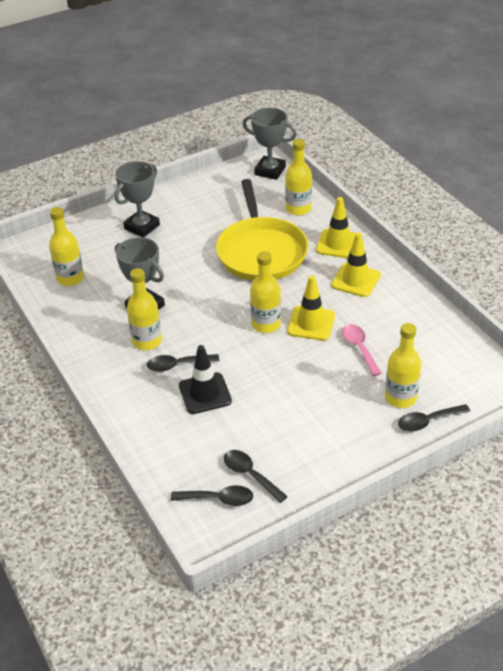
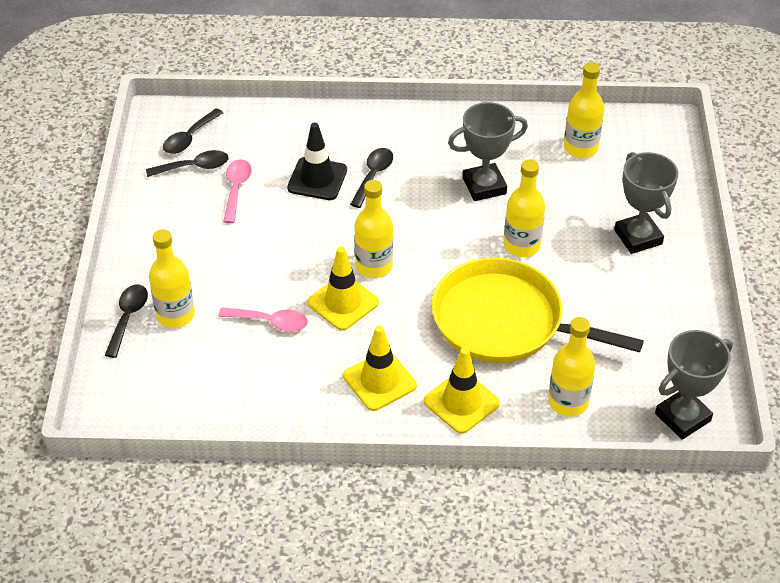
camera: 120 degrees right, 5 degrees up
yellow bottle [127,268,162,350] -> yellow bottle moved to [504,159,545,257]
none -> pink spoon [223,159,252,223]

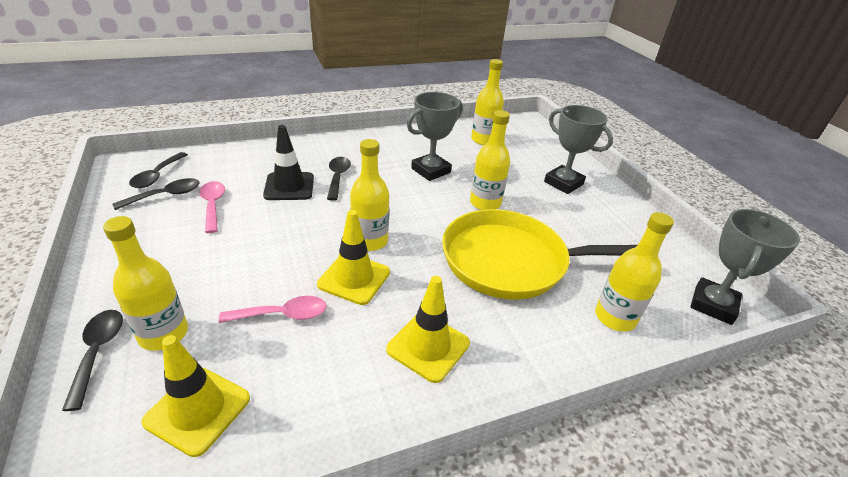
camera: 25 degrees left, 10 degrees down
yellow traffic cone [424,347,500,434] -> yellow traffic cone moved to [141,335,250,457]

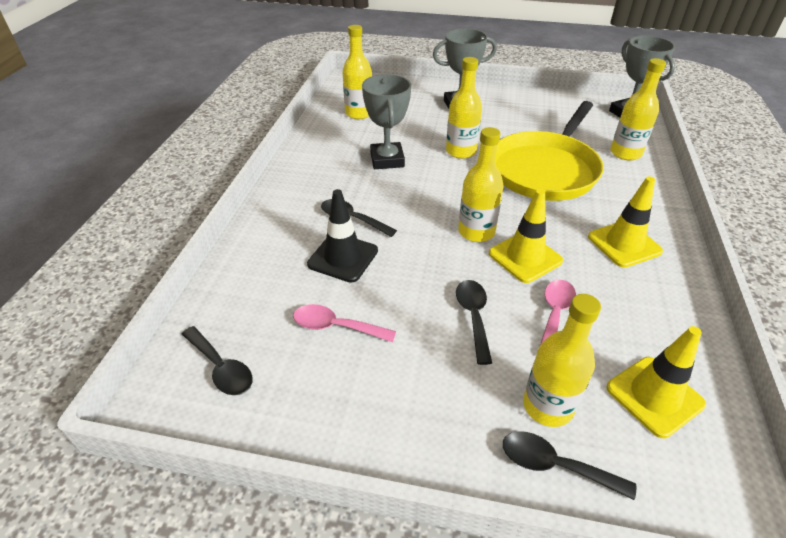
camera: 55 degrees left, 5 degrees up
black spoon [112,178,200,210] -> black spoon moved to [456,280,492,365]

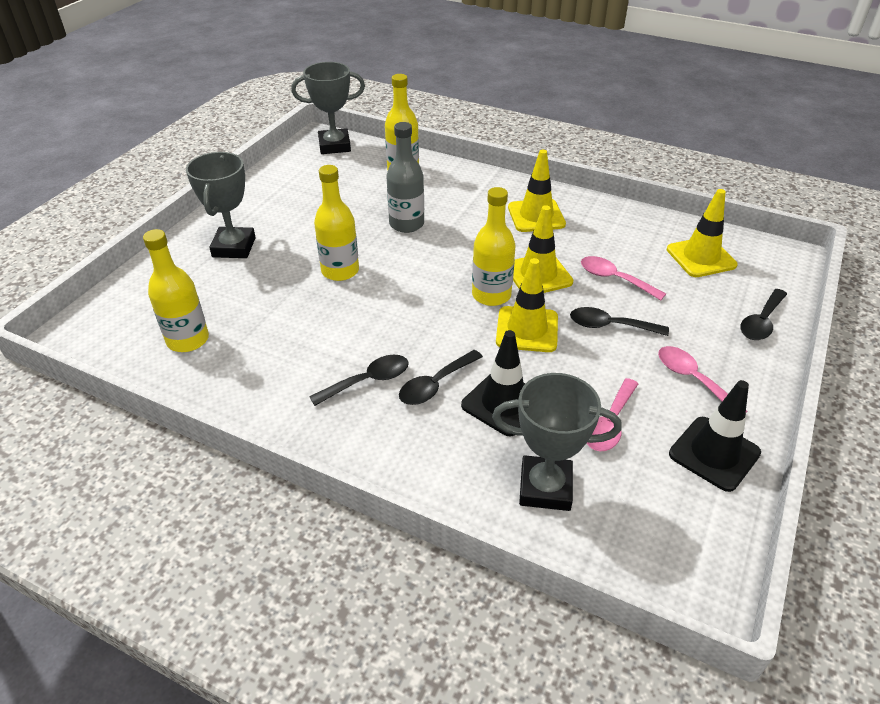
camera: 75 degrees left, 0 degrees up
black spoon [182,326,253,395] -> black spoon moved to [309,355,409,406]
grey trophy [362,74,411,169] -> grey trophy moved to [492,373,622,511]
yellow pan [496,101,604,201] -> grey bottle [386,122,424,233]
yellow bottle [523,294,601,427] -> none
none -> yellow traffic cone [496,258,558,352]
none -> pink spoon [658,346,747,412]
none -> black traffic cone [669,380,761,492]

